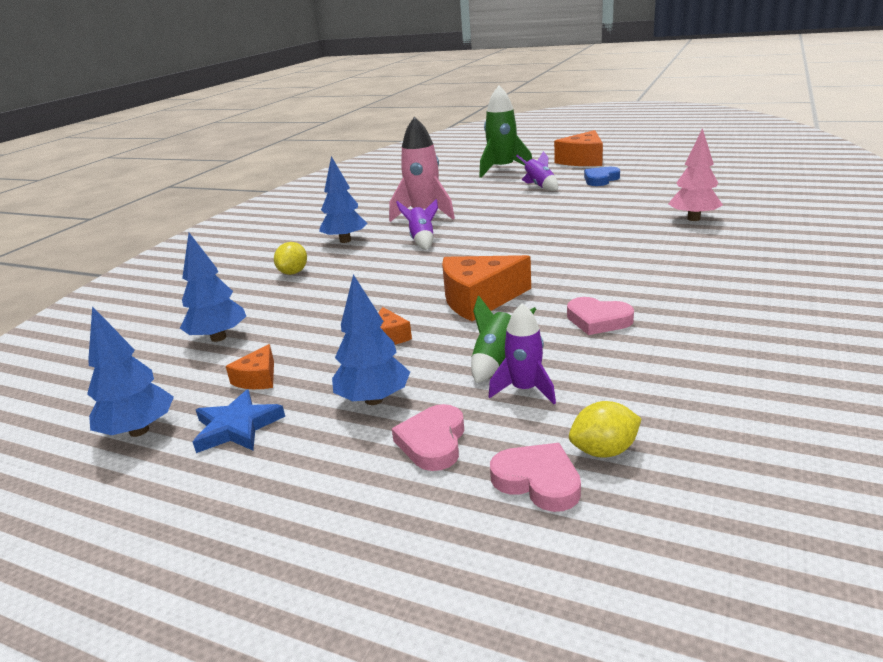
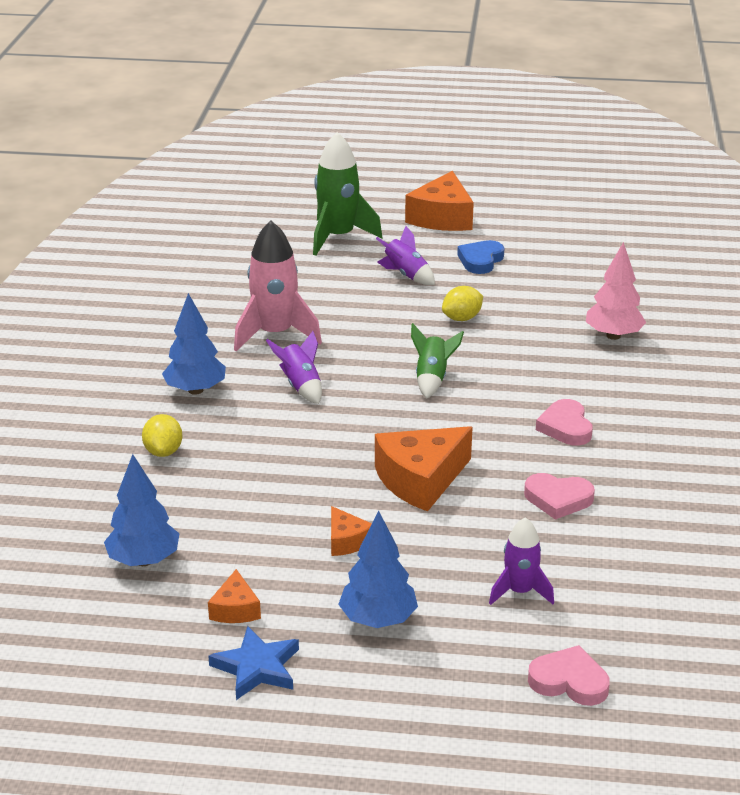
camera: 20 degrees left, 5 degrees up
blue tree [87,306,174,437] -> none
pink heart [392,404,464,471] -> pink heart moved to [536,399,593,446]
green rocket [471,295,536,383] -> green rocket moved to [411,323,464,399]
yellow lemon [569,401,641,458] -> yellow lemon moved to [442,286,483,321]

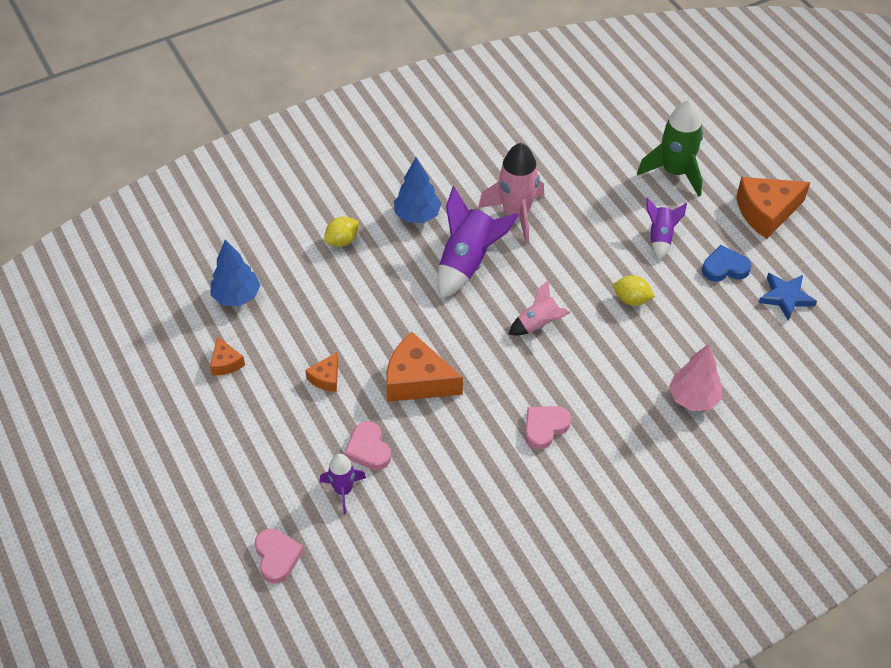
camera: 55 degrees right, 20 degrees up
orange cheese [208,569,261,623] -> orange cheese turned 75 degrees counterclockwise [210,336,245,375]
blue star [208,626,299,700] -> blue star moved to [758,273,817,321]
purple rocket [266,331,322,404] -> purple rocket [438,186,519,299], size x1.72
blue tree [338,511,418,628] -> none
green rocket [411,323,464,399] -> pink rocket [509,280,570,336]
pink heart [524,473,595,520] -> pink heart moved to [344,421,391,470]

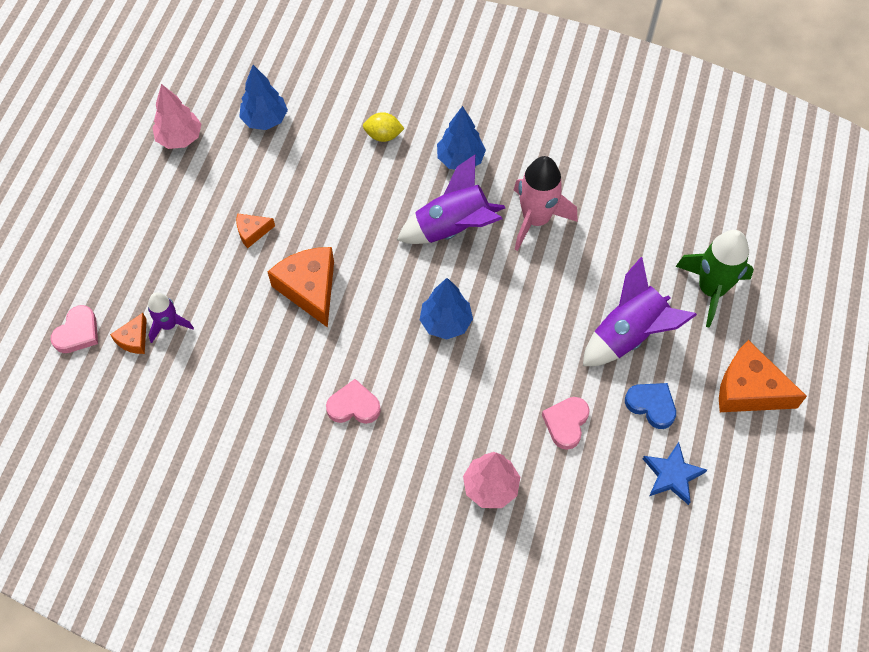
camera: 45 degrees right, 10 degrees up
orange cheese [210,336,245,375] -> orange cheese moved to [110,313,147,354]
pink heart [344,421,391,470] -> pink heart moved to [542,397,590,450]
pink rocket [509,280,570,336] -> blue tree [420,278,473,340]
yellow lemon [613,275,655,306] -> none
purple rocket [646,198,687,261] -> purple rocket [583,257,697,366], size x1.72
none -> pink tree [152,84,201,149]

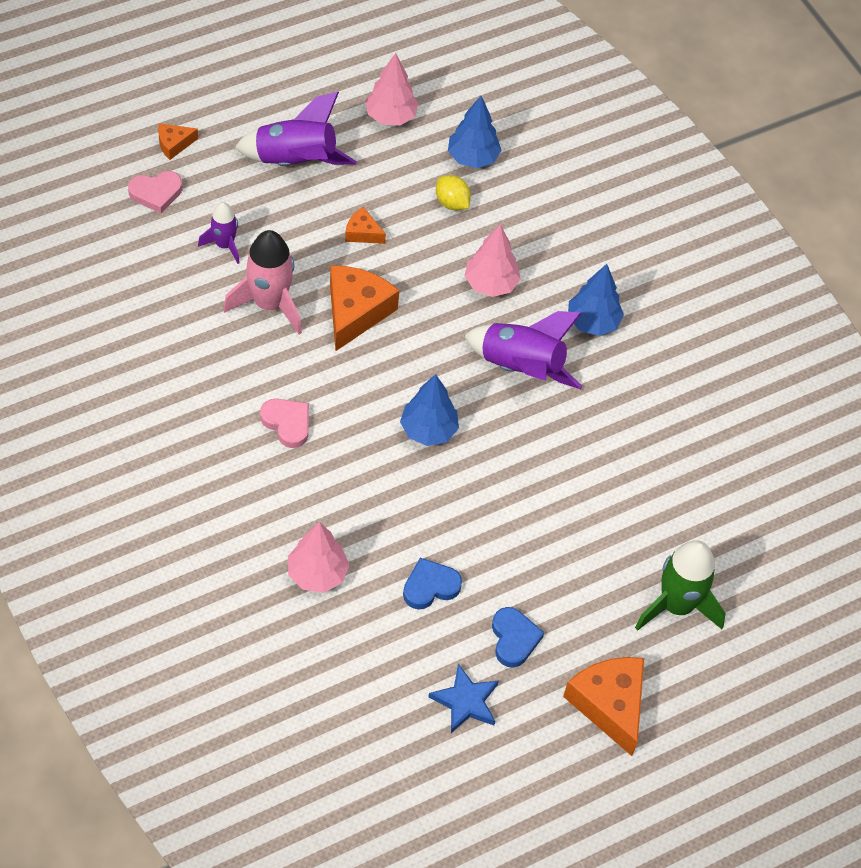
camera: 40 degrees right, 5 degrees down
orange cheese [110,313,147,354] -> orange cheese moved to [158,123,198,160]
yellow lemon [363,112,405,142] -> yellow lemon moved to [436,175,471,210]
pink rocket [514,156,578,251] -> pink rocket moved to [223,230,302,334]
pink heart [542,397,590,450] -> blue heart [403,558,462,610]
purple rocket [583,257,697,366] -> purple rocket moved to [234,92,357,166]
none -> pink tree [464,224,521,297]

